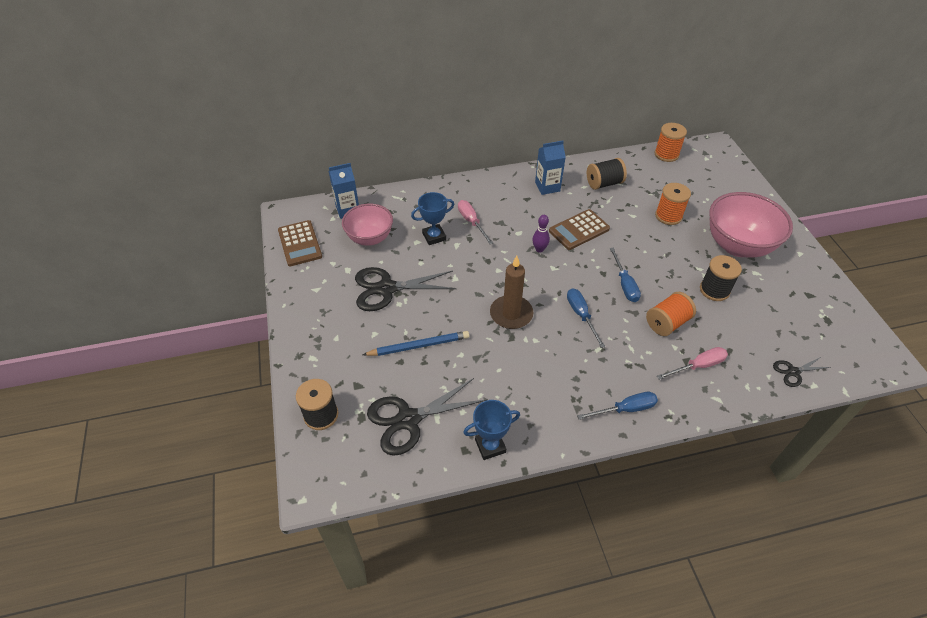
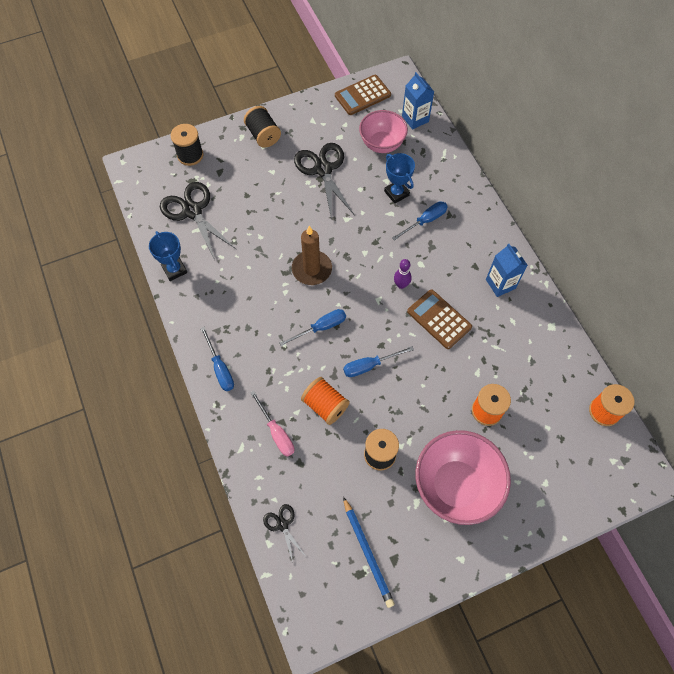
camera: 80 degrees right, 15 degrees up
blue pencil [363,331,469,356] -> blue pencil moved to [343,497,395,608]
pink screwdriver [458,200,493,244] -> blue screwdriver [392,201,448,241]
black spool [587,158,627,190] -> black spool moved to [244,106,281,148]

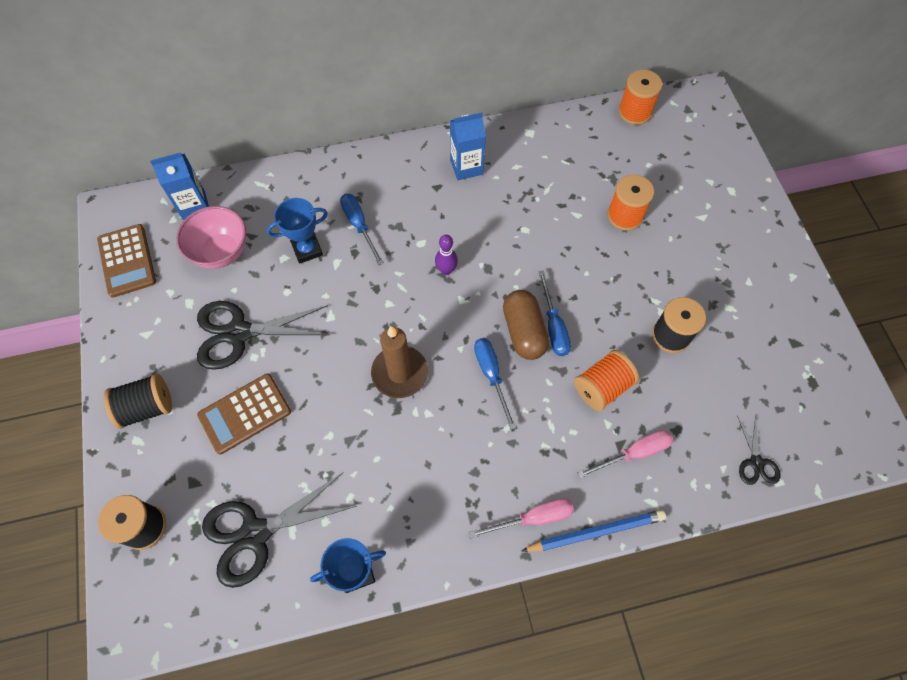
camera: 80 degrees left, 0 degrees up
blue screwdriver [200,327,234,391] -> pink screwdriver [469,498,574,538]
black scissors [263,504,305,562] -> black scissors turned 75 degrees counterclockwise [737,415,781,485]
blue pencil [343,497,395,608] -> blue pencil moved to [521,510,666,552]
brown calculator [407,289,472,349] -> brown calculator moved to [197,374,291,454]
pink bowl [415,430,511,525] -> none
none -> brown capsule [503,290,549,360]

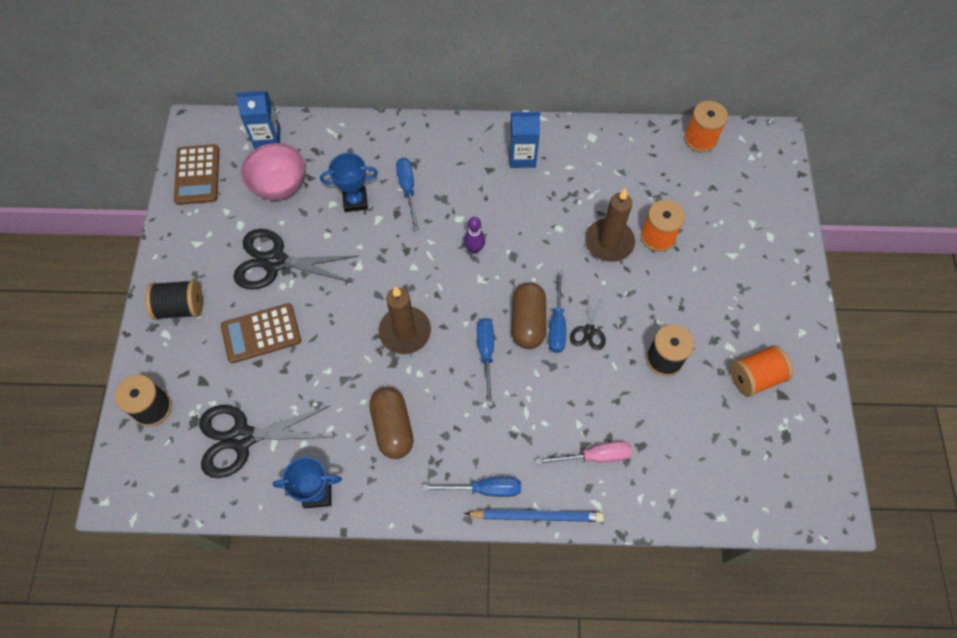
camera: 15 degrees right, 0 degrees up
pink screwdriver [469,498,574,538] -> blue screwdriver [423,477,521,497]
orange spool [574,350,639,411] -> orange spool moved to [730,345,793,397]
black scissors [737,415,781,485] -> black scissors moved to [570,293,606,350]
none -> brown capsule [369,387,414,459]
none -> brown candle [585,188,635,262]

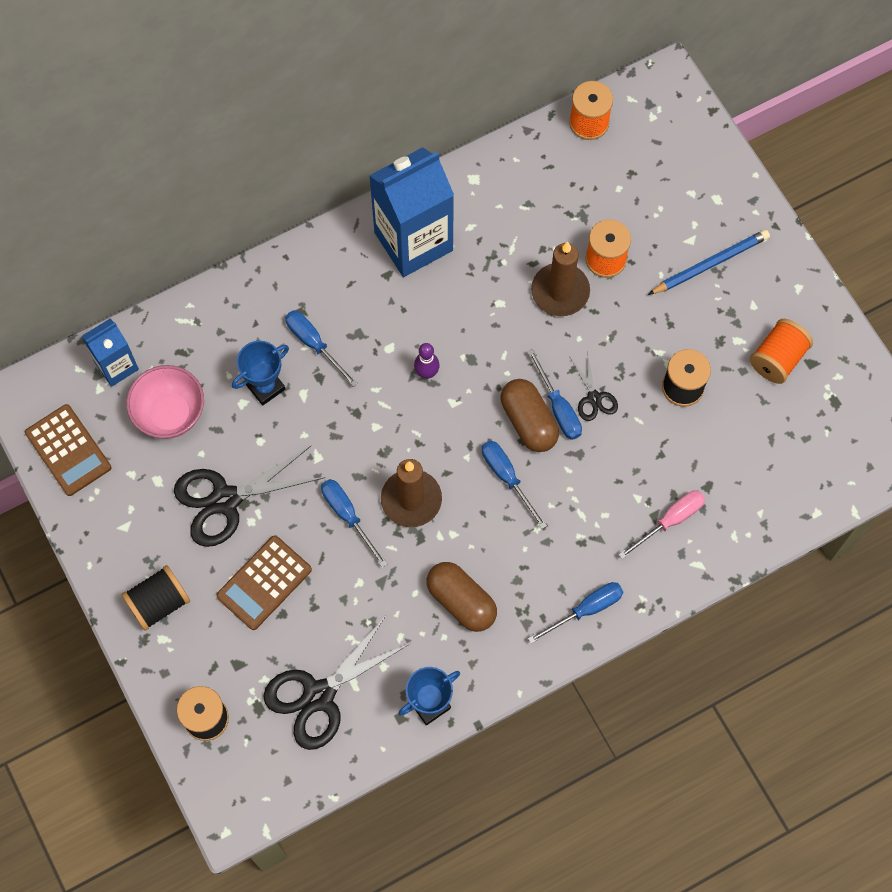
camera: 30 degrees left, 5 degrees up
blue pencil [464,509,604,522] -> blue pencil moved to [648,230,770,295]
blue carton [509,110,540,168] -> blue carton [369,147,454,277], size x1.83
none -> blue screwdriver [321,479,387,567]

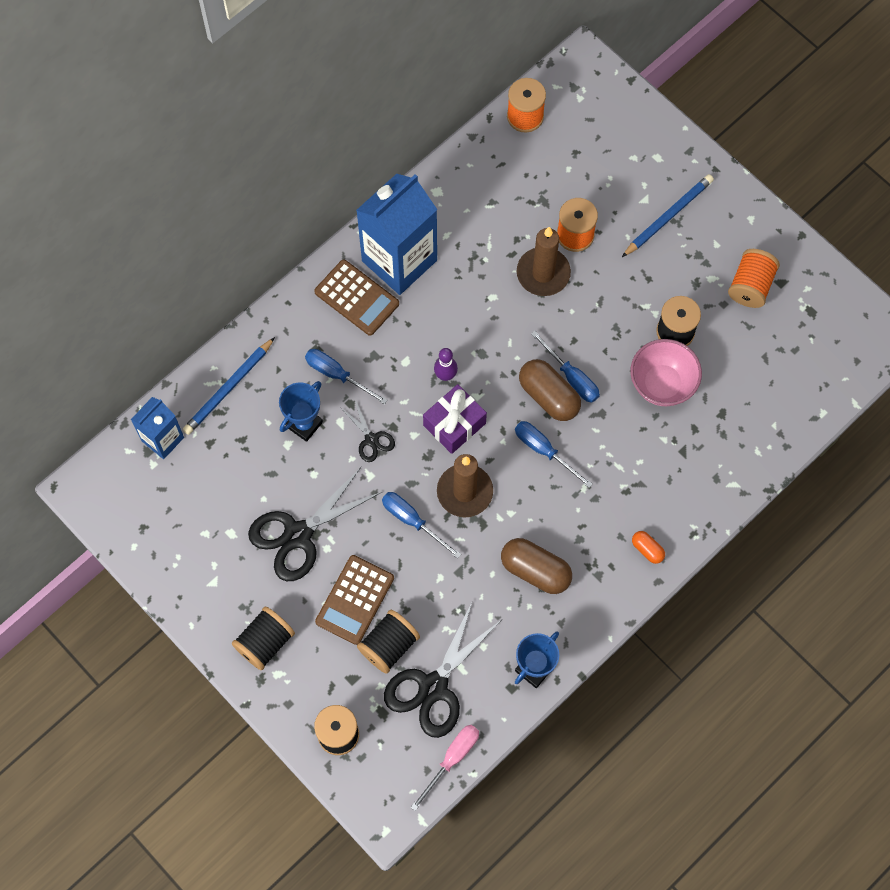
camera: 15 degrees left, 0 degrees up
brown calculator [25,404,111,496] -> brown calculator moved to [314,259,399,336]
pink bowl [126,365,204,439] -> pink bowl moved to [630,339,702,406]
blue screwdriver [528,582,623,644] -> orange capsule [632,531,665,564]
black scissors [570,353,618,421] -> black scissors moved to [340,400,395,462]
pink screwdriver [618,490,705,559] -> pink screwdriver moved to [411,725,479,811]
none -> blue pencil [183,337,275,435]
none -> black spool [357,610,420,674]
none -> purple gift [423,384,487,454]

